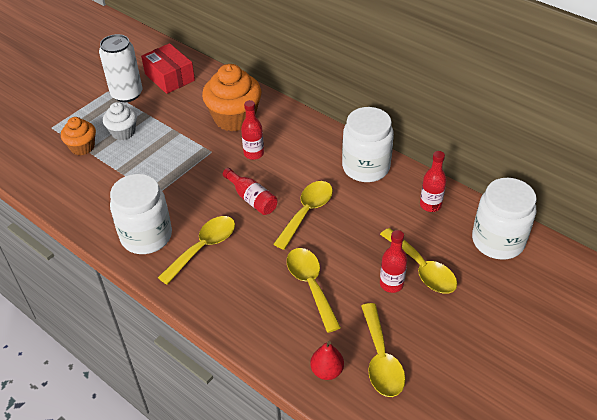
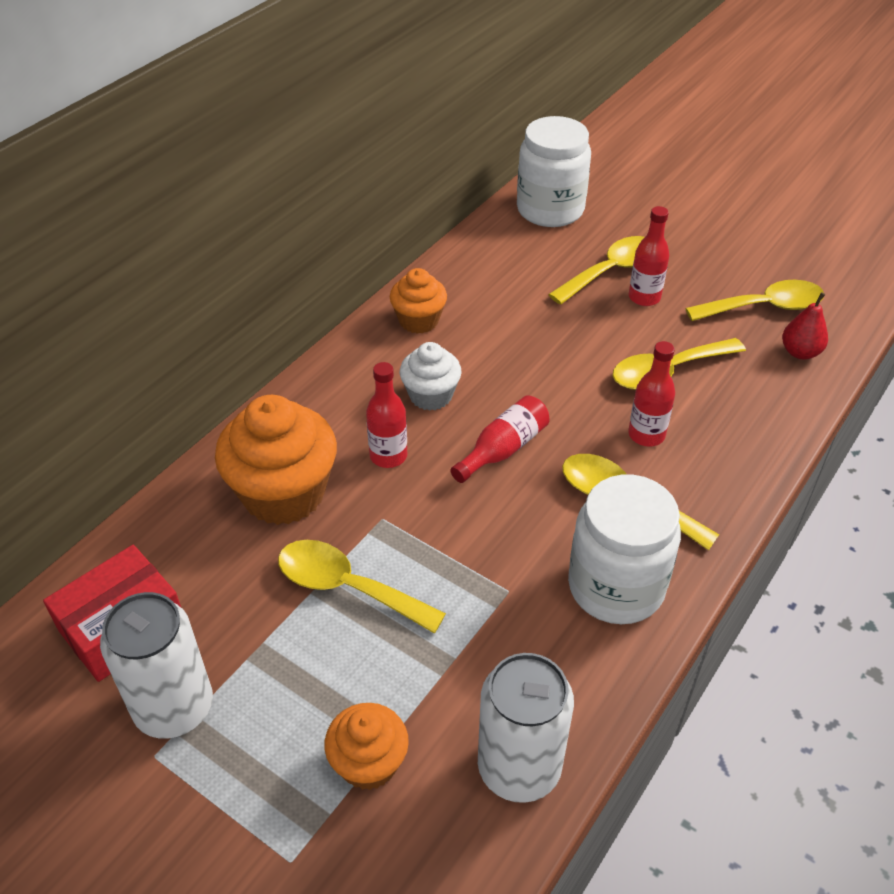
camera: 95 degrees left, 0 degrees up
white cupcake [103,102,137,140] -> white cupcake moved to [400,342,461,411]
yellow spoon [273,181,333,250] -> yellow spoon moved to [278,540,446,633]
white jar [342,107,394,182] -> orange cupcake [390,268,447,334]
red bottle [420,151,446,212] -> red bottle moved to [628,341,675,447]
none -> white can [478,653,574,803]

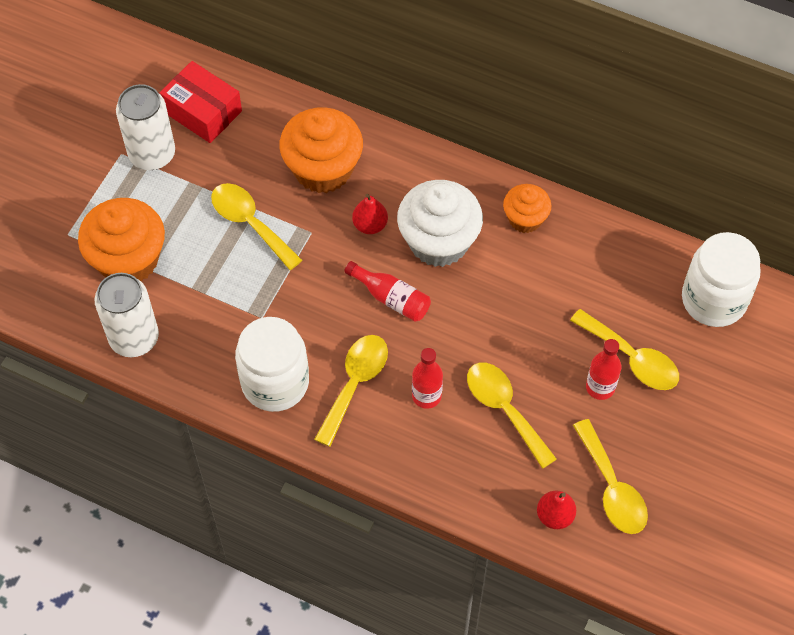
camera: 80 degrees right, 15 degrees up
yellow spoon [278,540,446,633] -> yellow spoon turned 60 degrees counterclockwise [211,183,302,270]
orange cupcake [324,703,409,790] -> orange cupcake [78,198,165,282], size x1.75
red bottle [366,362,407,468] -> red pear [352,194,388,234]
white cupcake [400,342,461,411] -> white cupcake [397,180,483,267], size x1.75

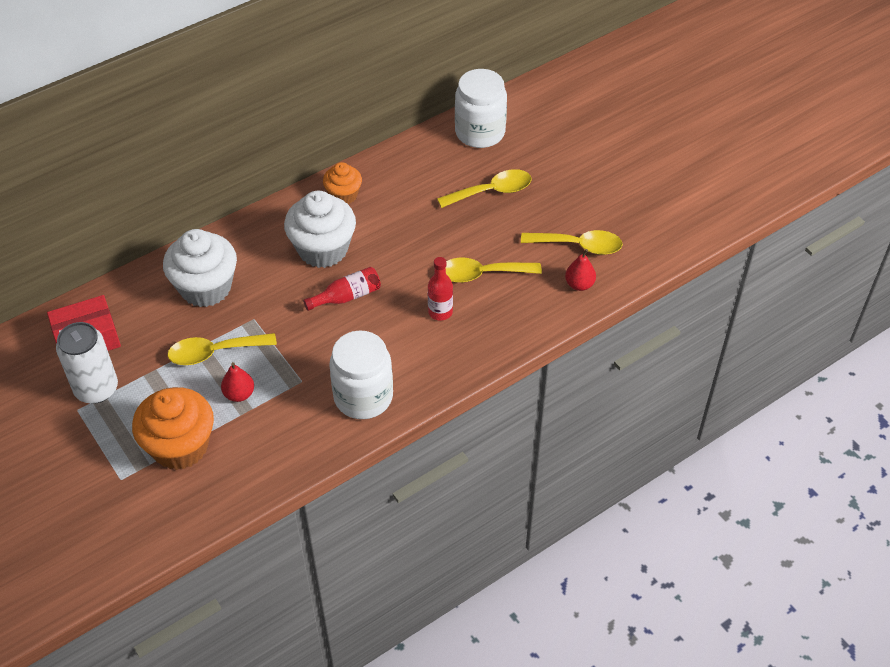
camera: 60 degrees left, 10 degrees down
white can [95,273,159,357] -> none
orange cupcake [279,107,363,193] -> white cupcake [163,229,237,307]
yellow spoon [314,335,388,447] -> none
red pear [352,194,388,234] -> red pear moved to [221,362,254,402]
red bottle [586,339,621,400] -> none

